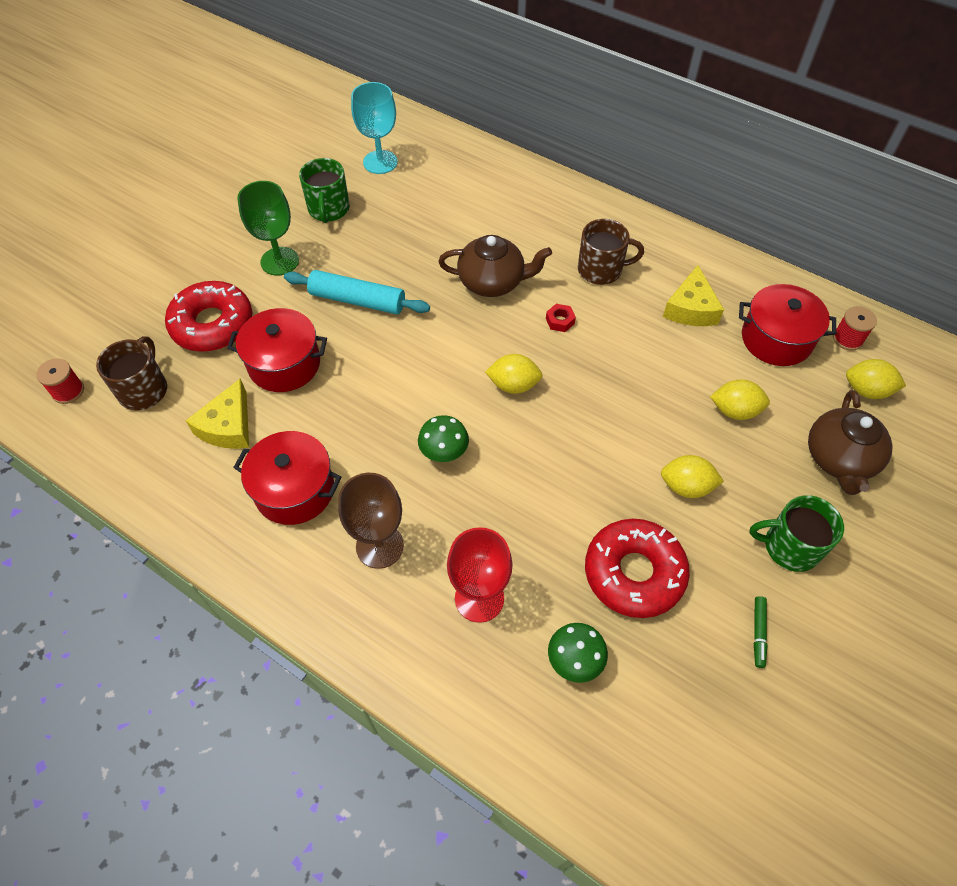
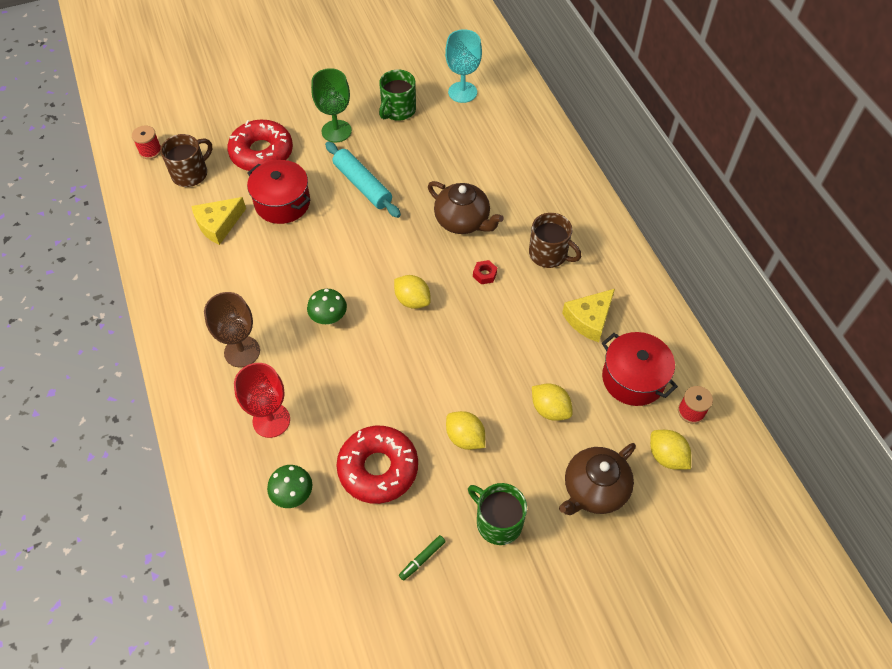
camera: 35 degrees right, 0 degrees up
red pot [233,431,341,525] -> none

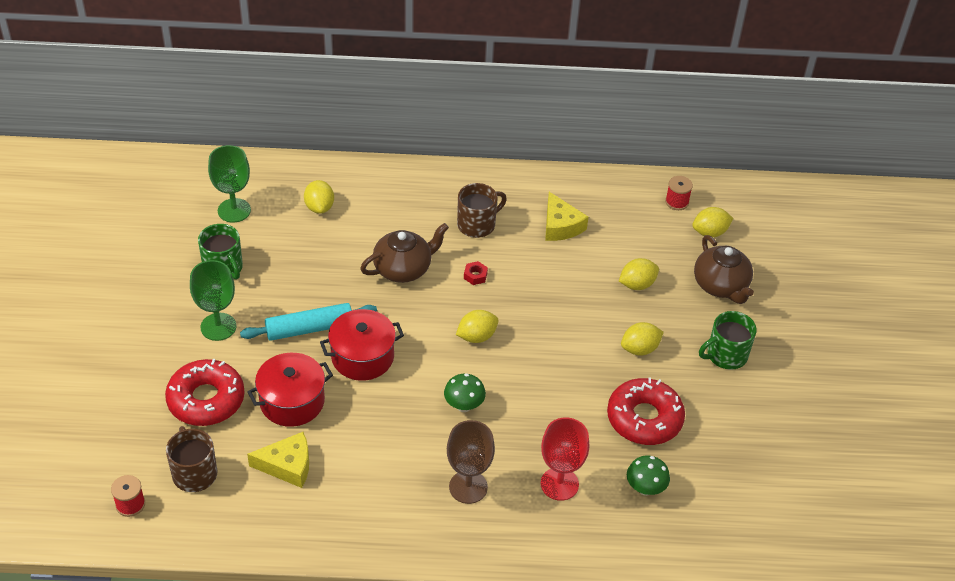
camera: 70 degrees left, 10 degrees down
yellow cheese [192,197,246,245] -> yellow cheese turned 75 degrees counterclockwise [247,432,309,488]
green marker [399,535,446,581] -> none
turquoise goblet [445,29,482,103] -> green goblet [208,145,251,223]
red pot [602,332,678,406] -> red pot moved to [320,309,404,381]
none -> yellow lemon [304,180,334,214]

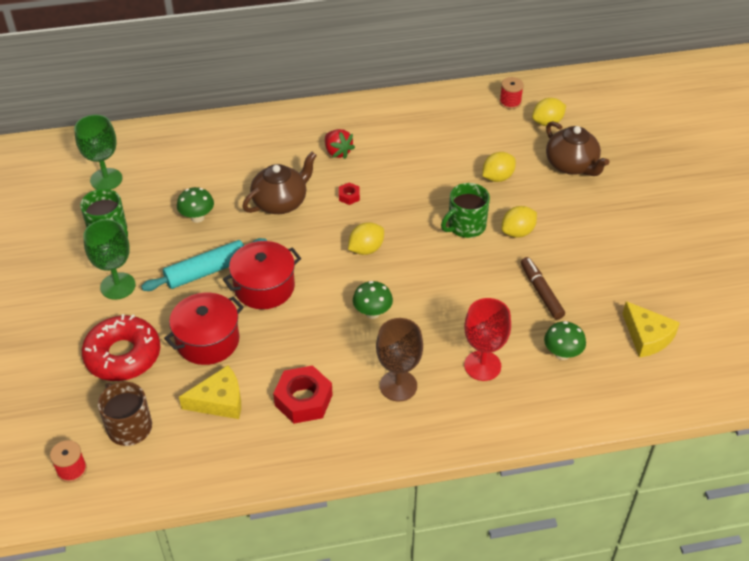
camera: 10 degrees left, 0 degrees up
yellow lemon [304,180,334,214] -> none
brown mug [457,183,507,238] -> red strawberry [325,129,355,159]
yellow cheese [545,192,588,241] -> yellow cheese moved to [622,301,680,358]
red donut [607,377,685,445] -> brown marker [521,257,565,320]
green mug [699,311,757,370] -> green mug moved to [441,183,490,238]
none -> green mushroom [177,187,214,223]
none -> red nut [273,366,333,424]

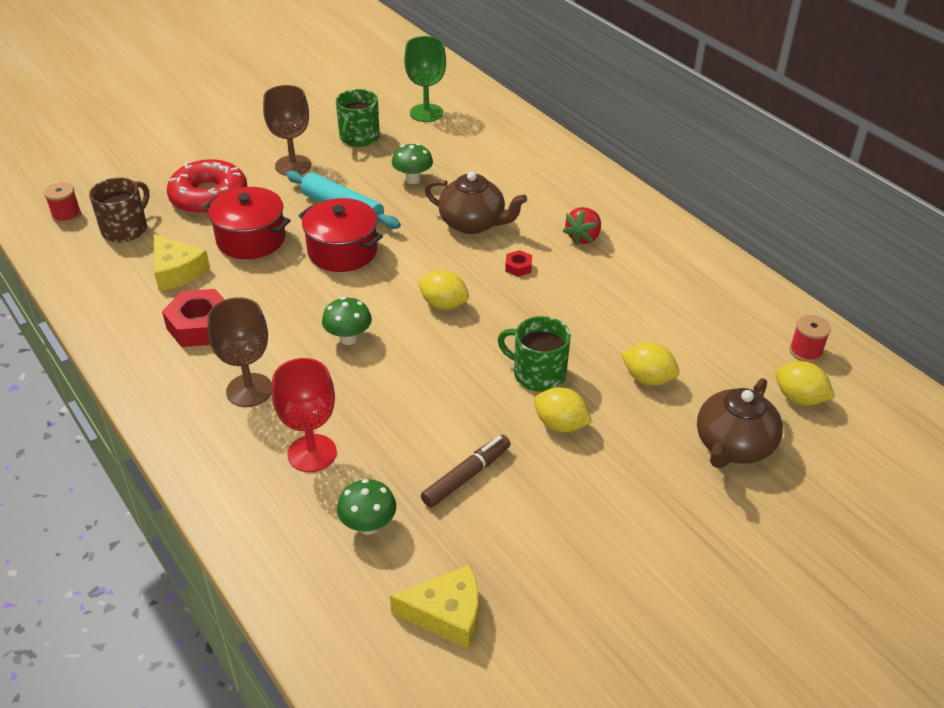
camera: 65 degrees right, 5 degrees down
green goblet [83,219,136,300] -> brown goblet [263,85,311,175]
yellow cheese [622,301,680,358] -> yellow cheese turned 120 degrees counterclockwise [390,565,478,650]

